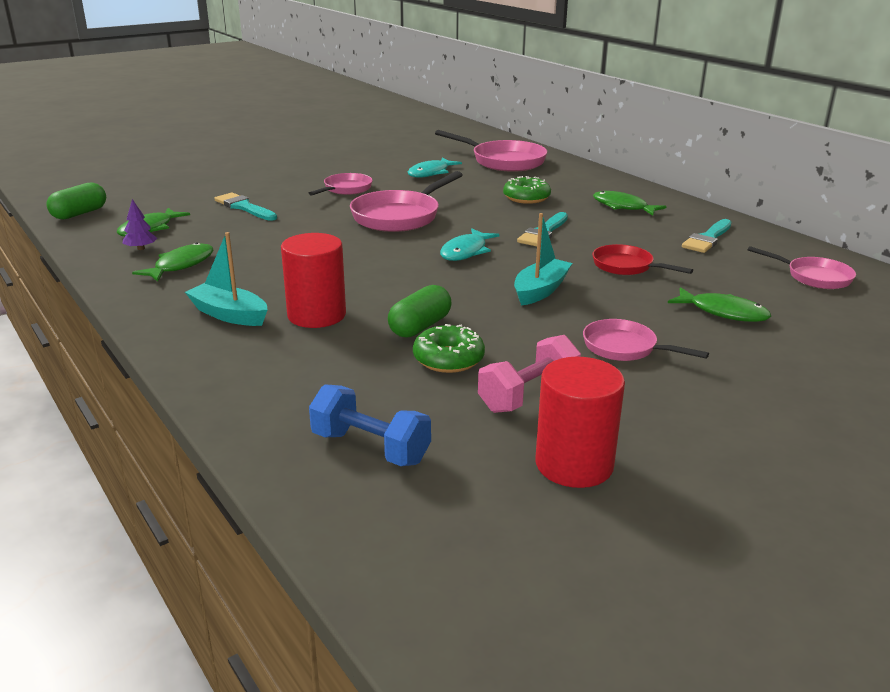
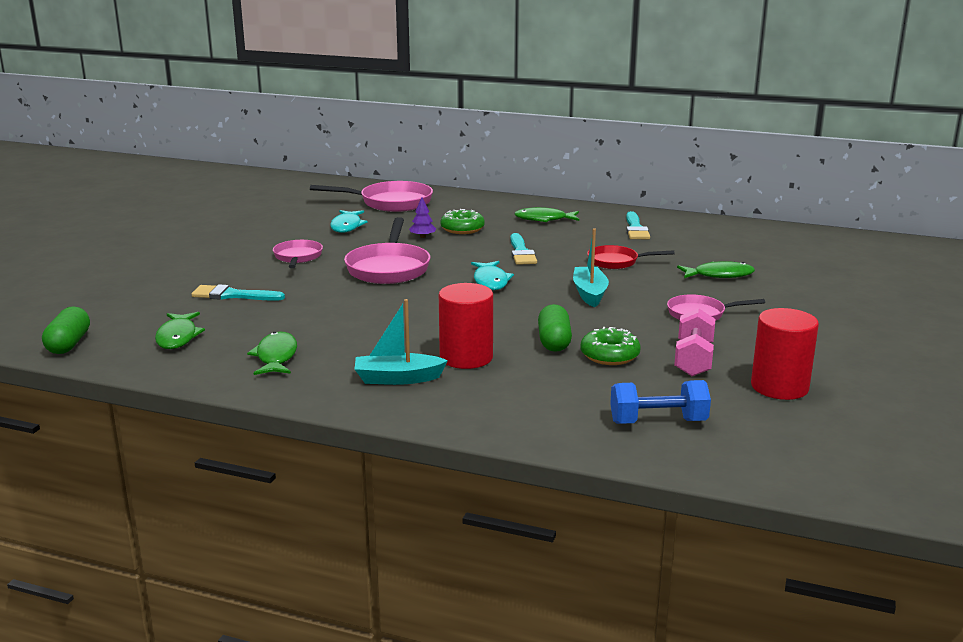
camera: 35 degrees left, 5 degrees down
purple tree [123,199,157,250] -> purple tree moved to [409,197,436,238]
pink pan [748,246,856,289] -> none

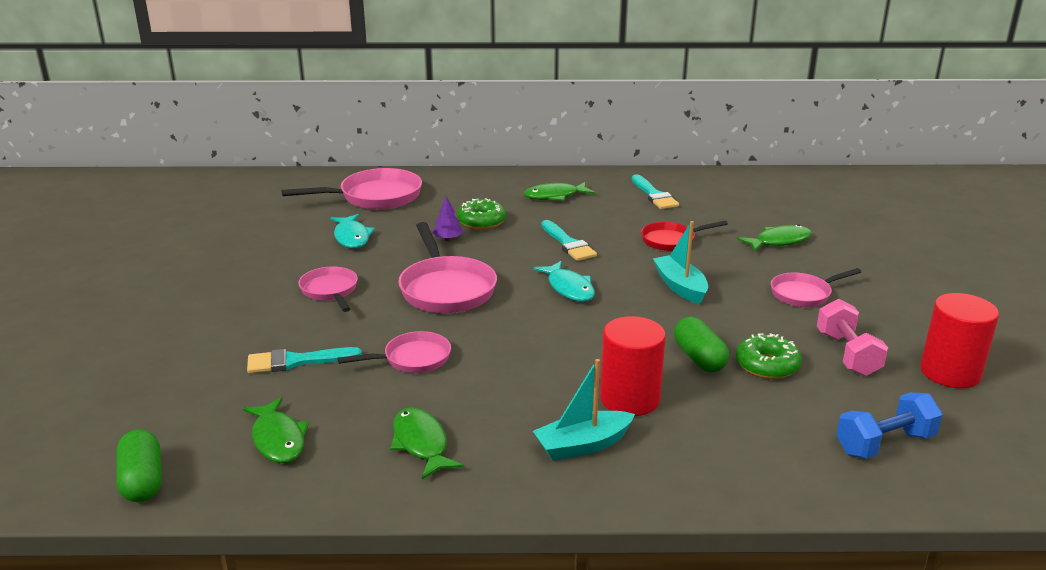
camera: 20 degrees left, 5 degrees up
none -> pink pan [338,331,451,373]

